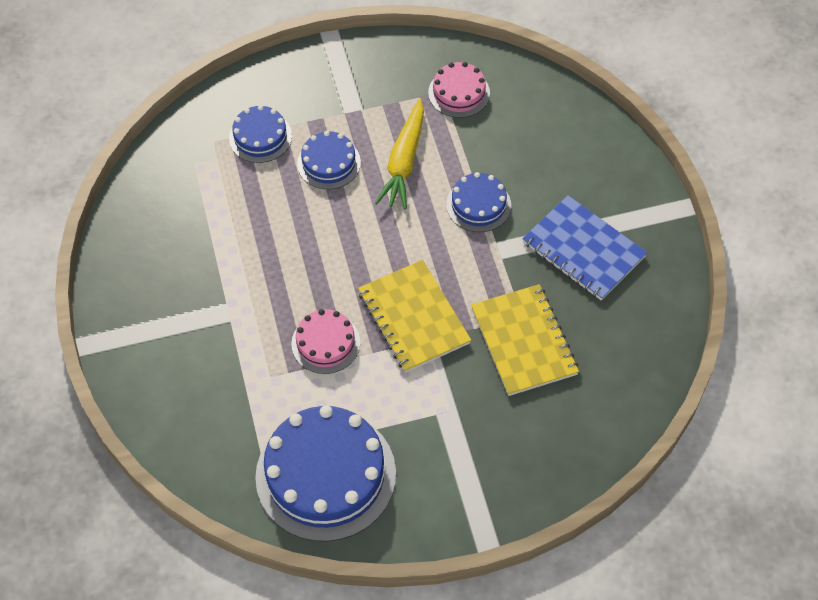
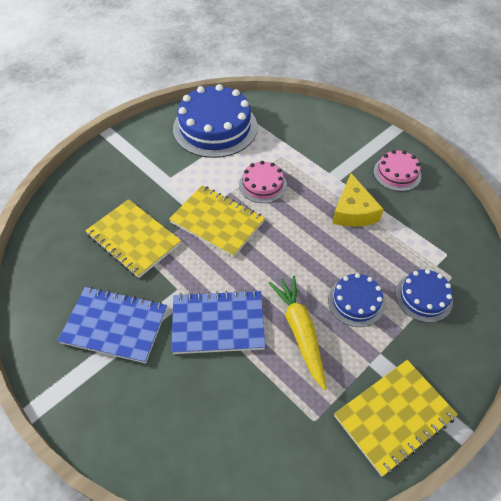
camera: 150 degrees right, 5 degrees down
pink cake [428,62,490,118] -> pink cake moved to [374,150,421,191]
blue cake [446,172,511,232] -> blue notebook [171,290,265,354]
none -> yellow cheese [333,173,384,227]
none -> yellow notebook [334,360,458,476]

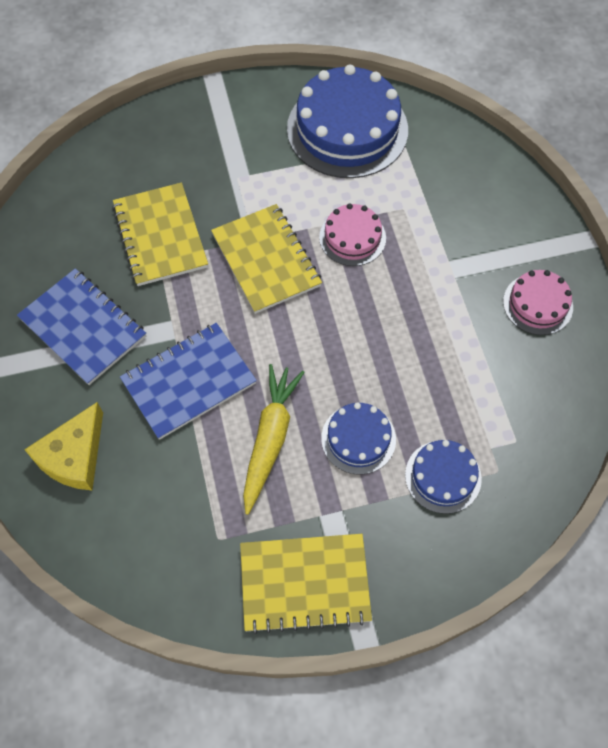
camera: 30 degrees right, 10 degrees up
blue notebook [171,290,265,354] -> blue notebook turned 60 degrees counterclockwise [120,323,257,440]
yellow cheese [333,173,384,227] -> yellow cheese moved to [24,402,103,490]

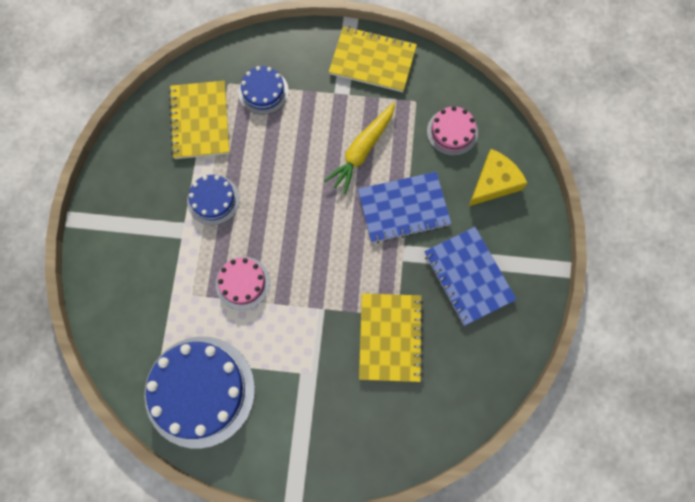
camera: 160 degrees left, 10 degrees up
yellow notebook [211,204,322,314] -> yellow notebook moved to [169,81,230,159]
blue cake [321,402,396,475] -> blue cake moved to [187,175,240,225]
pink cake [503,270,573,335] -> pink cake moved to [427,106,478,156]

